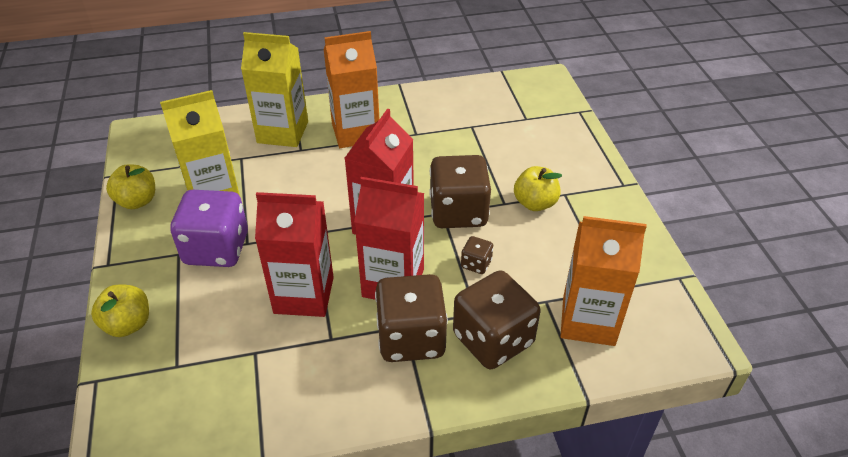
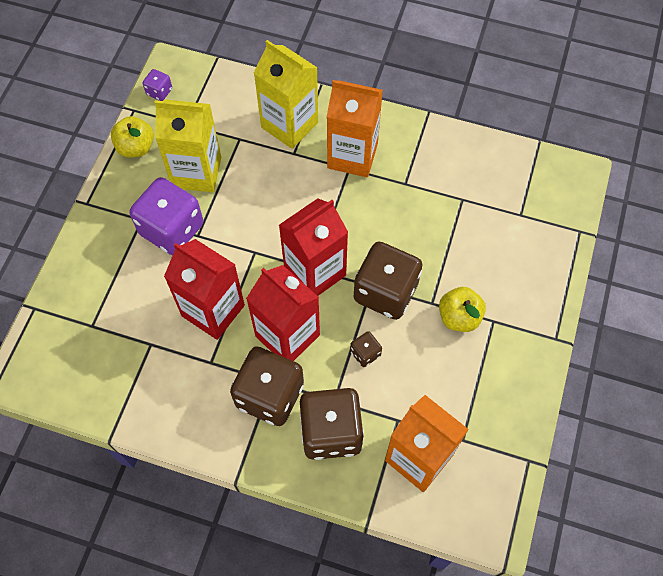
camera: 30 degrees right, 20 degrees up
yellow apple [91,285,149,337] -> none
none -> purple dice [143,69,172,101]

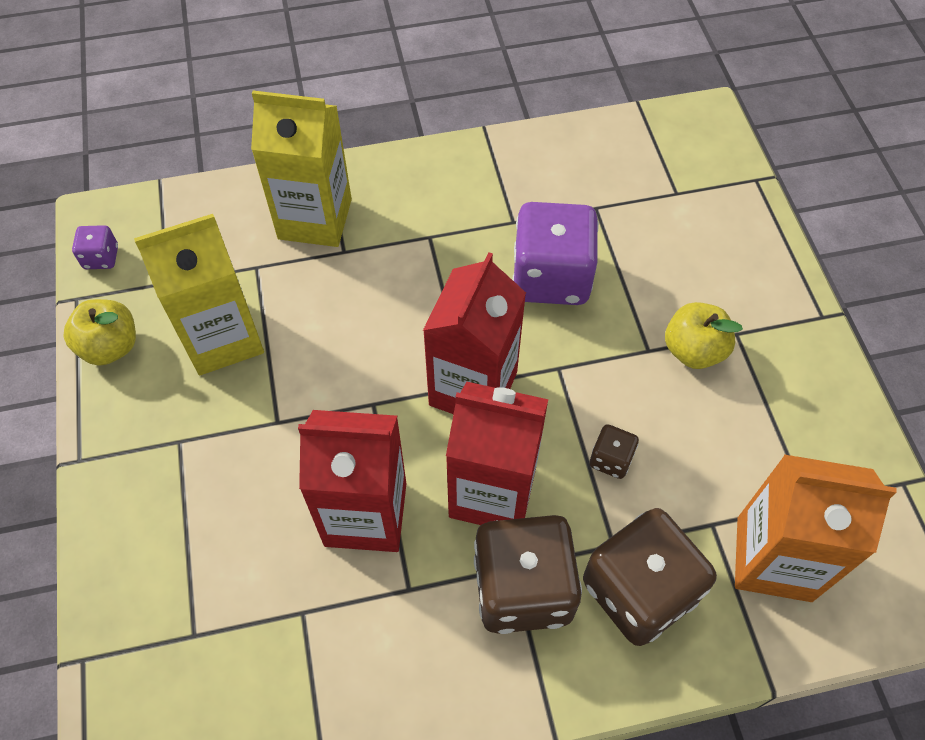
camera: 30 degrees left, 5 degrees down
purple dice [129,177,203,255] -> purple dice moved to [512,202,599,305]
orange carton [327,80,383,177] -> none
brown dice [354,241,423,320] -> none

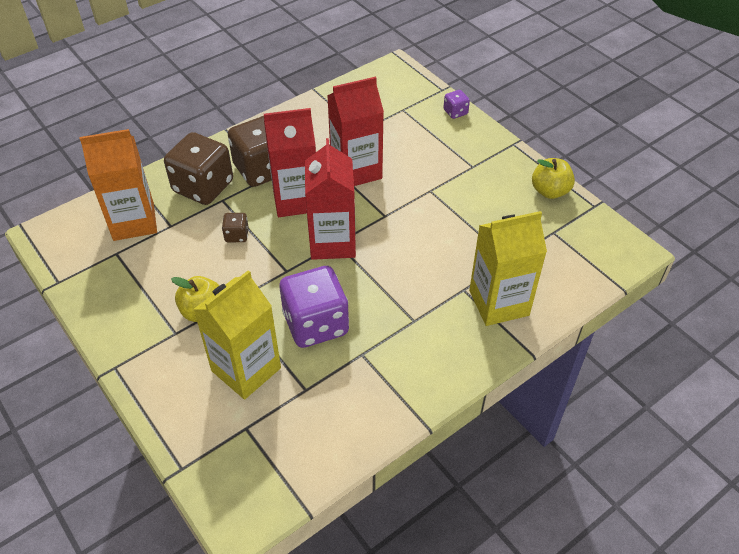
camera: 155 degrees right, 10 degrees down
purple dice [72,225,118,269] -> purple dice moved to [443,90,470,119]
yellow carton [134,214,264,375] -> yellow carton moved to [193,270,281,400]

